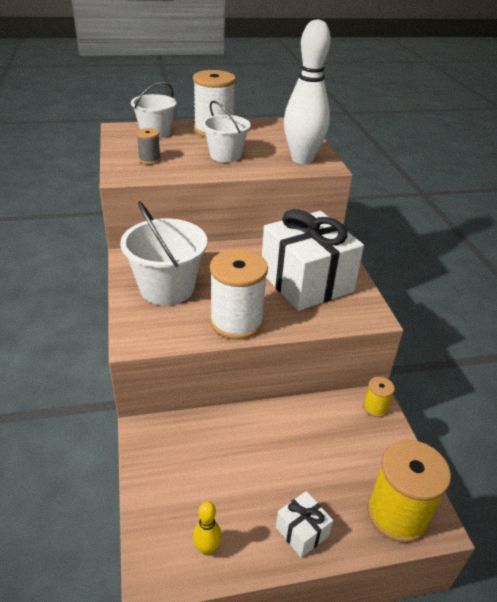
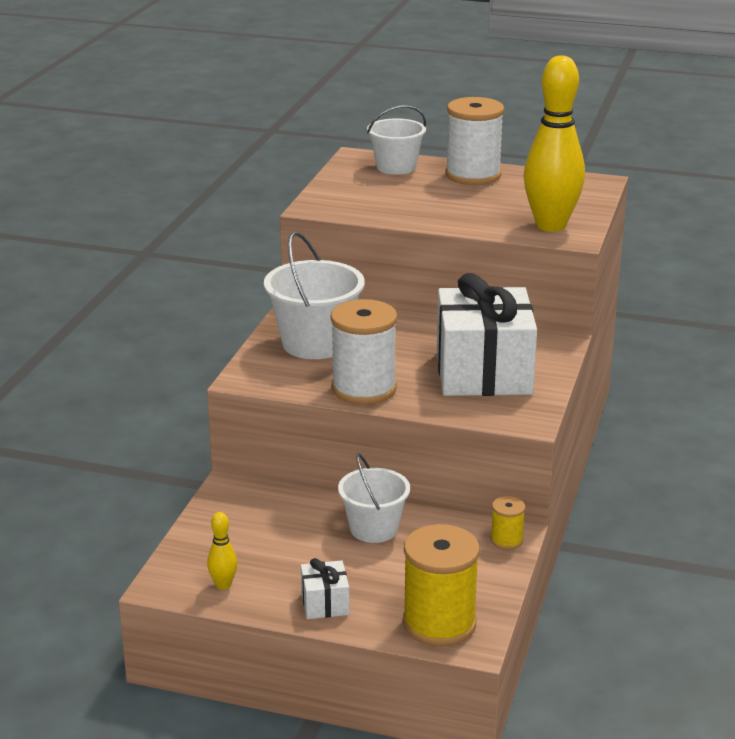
camera: 30 degrees right, 10 degrees down
grey spool [136,128,161,164] -> none
white bucket [202,101,251,162] -> white bucket moved to [338,453,410,543]
white bowling pin [284,19,331,164] -> yellow bowling pin [524,55,585,232]

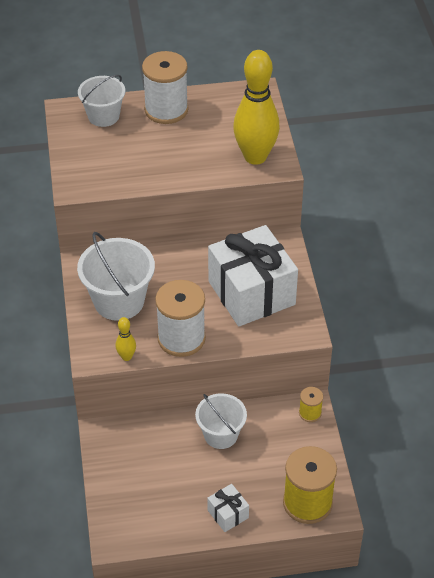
camera: 25 degrees left, 20 degrees up
yellow bowling pin [207,512,238,590] -> yellow bowling pin moved to [116,317,136,361]

